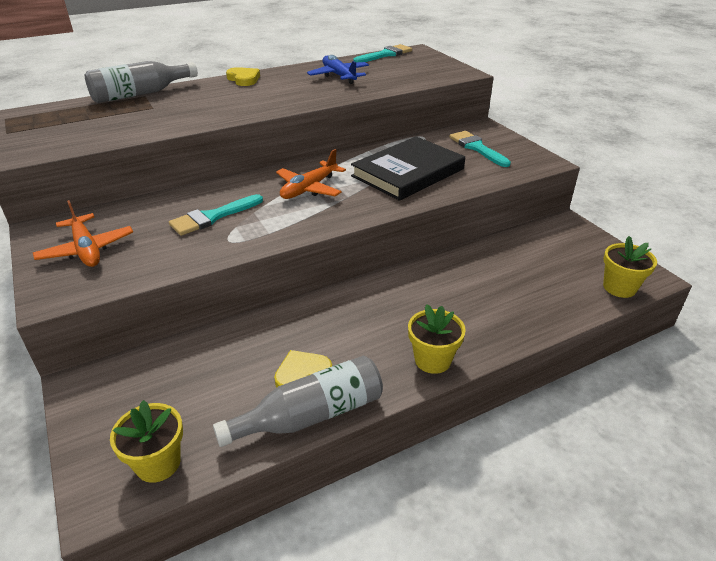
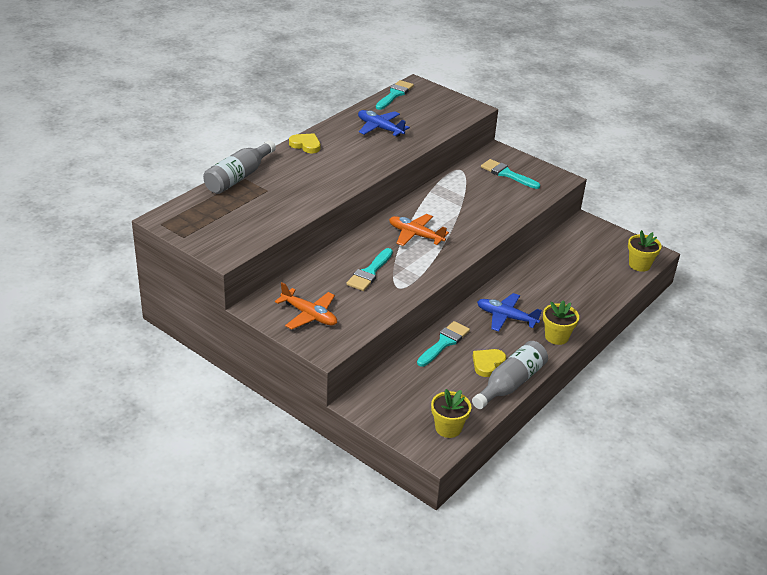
camera: 25 degrees left, 0 degrees up
orange plane [276,149,346,199] -> orange plane turned 105 degrees clockwise [389,214,449,246]
black book [351,136,465,201] -> none
none -> turquoise brush [417,321,470,367]
none -> blue plane [477,293,542,332]

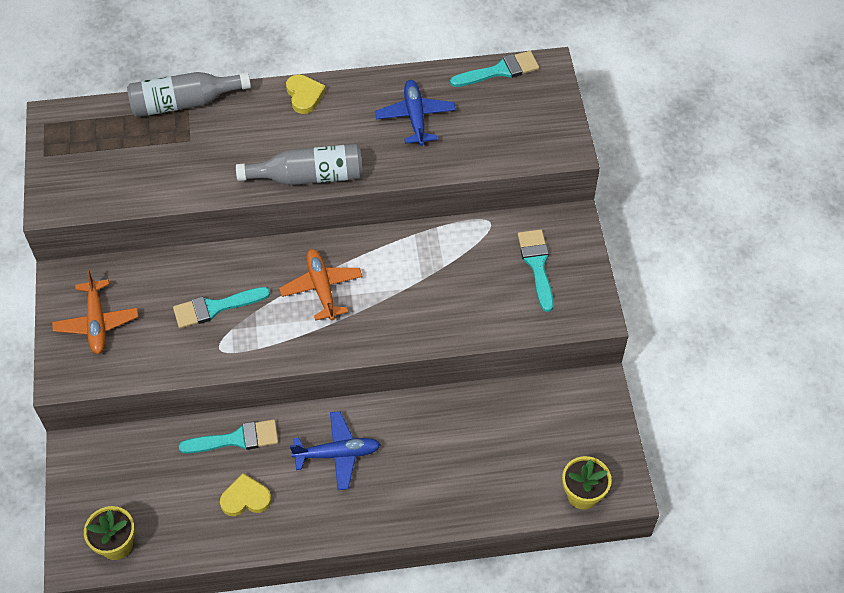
camera: 45 degrees right, 20 degrees up
grey bottle [472,341,548,409] -> grey bottle moved to [236,144,363,185]
blue plane [477,293,542,332] -> blue plane turned 105 degrees clockwise [290,411,381,490]
yellow flower pot [543,301,579,345] -> none

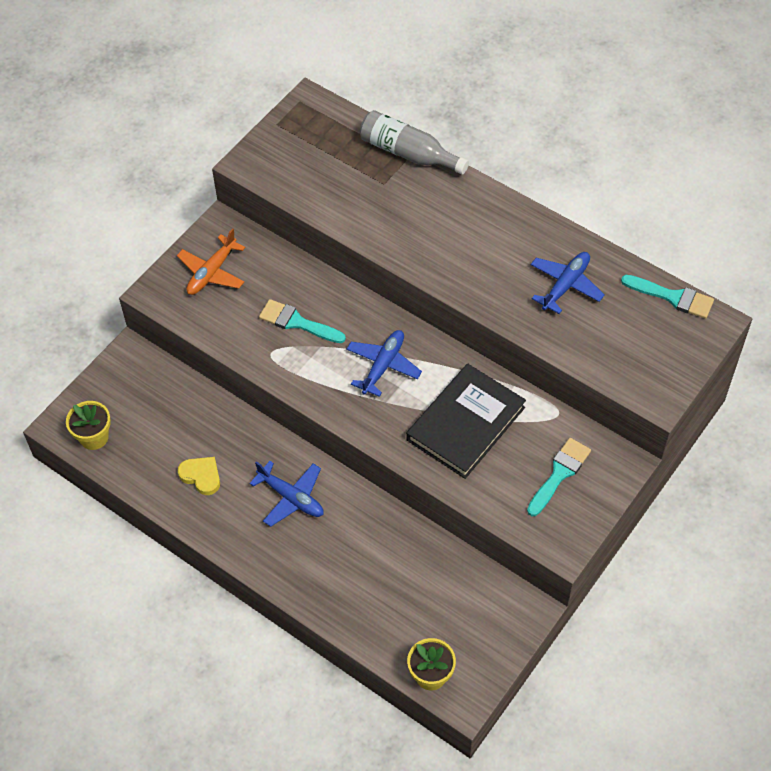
camera: 45 degrees right, 0 degrees up
turquoise brush [179,420,278,453] -> none
grey bottle [236,144,363,185] -> none
orange plane [279,249,363,321] -> blue plane [346,330,422,397]
yellow heart [286,74,326,114] -> none
none -> black book [406,364,526,479]

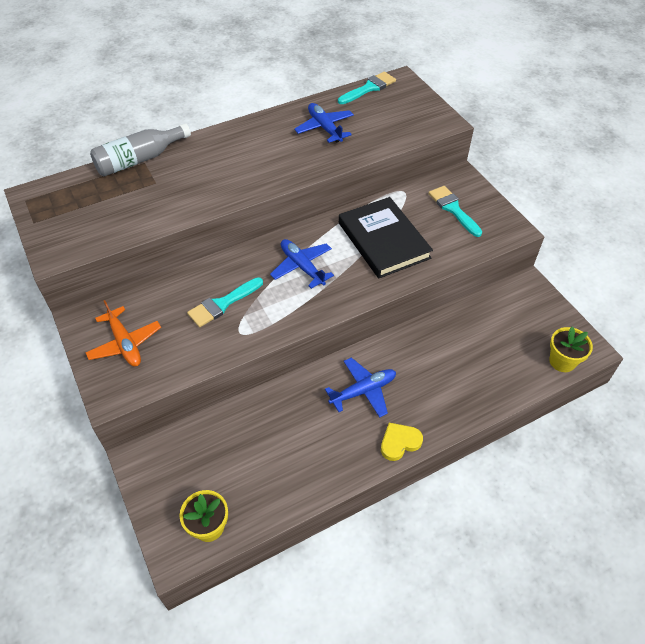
camera: 65 degrees left, 5 degrees down
yellow heart [178,457,220,495] -> yellow heart moved to [381,423,423,461]

